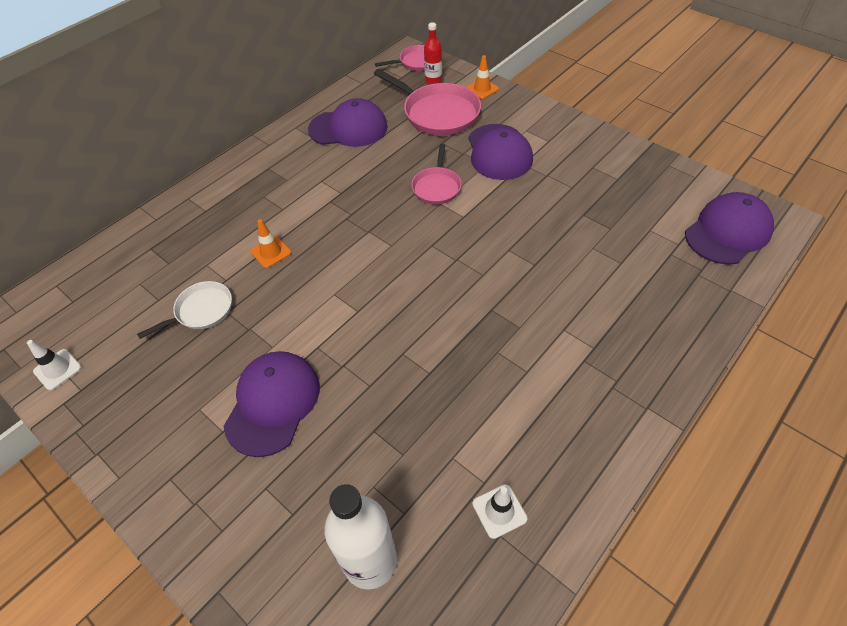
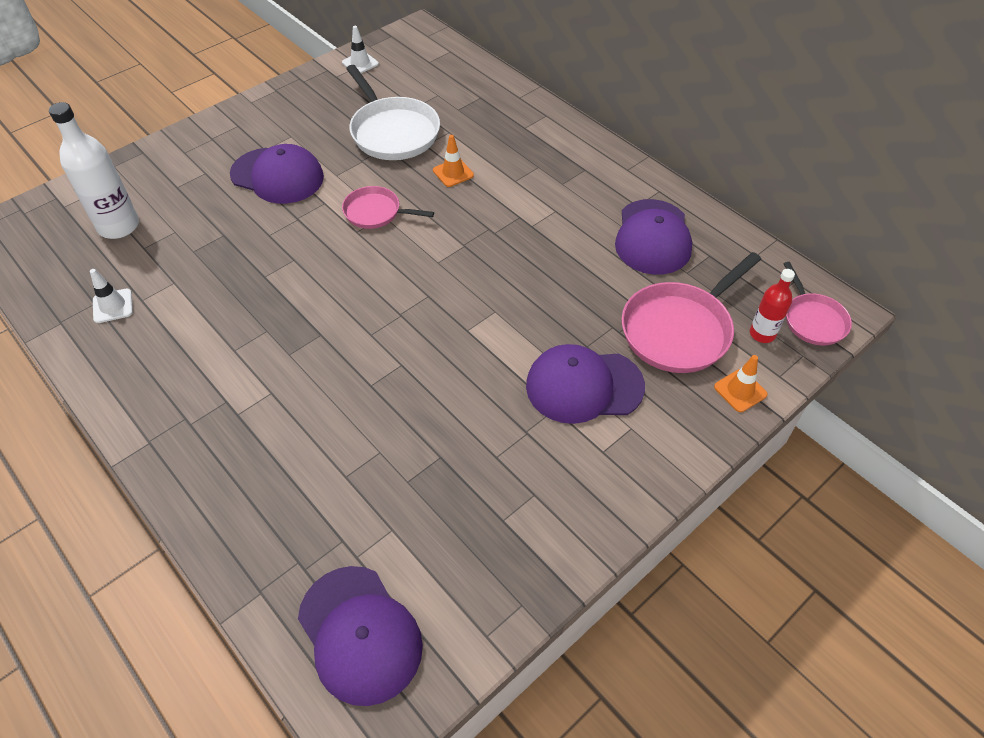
camera: 95 degrees right, 0 degrees up
white pan [137,281,232,339] -> white pan [346,65,440,160], size x1.71
pink pan [411,144,461,204] -> pink pan moved to [342,186,434,229]

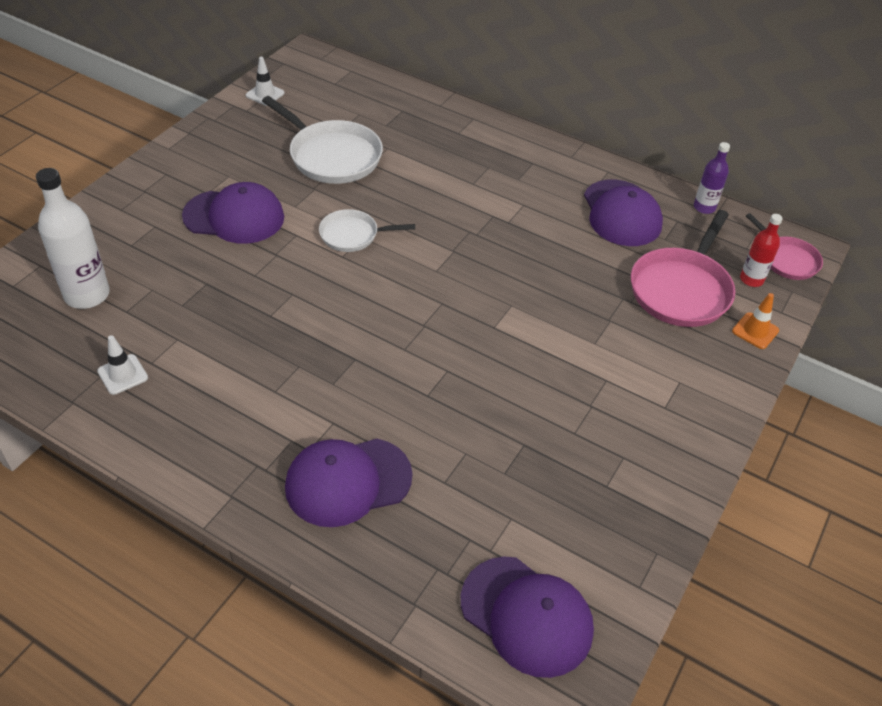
camera: 20 degrees left, 5 degrees down
pink pan [342,186,434,229] -> white pan [319,209,415,252]
orange traffic cone [433,135,474,187] -> none
purple cap [526,344,645,424] -> purple cap moved to [285,439,413,527]
none -> purple bottle [694,142,730,214]

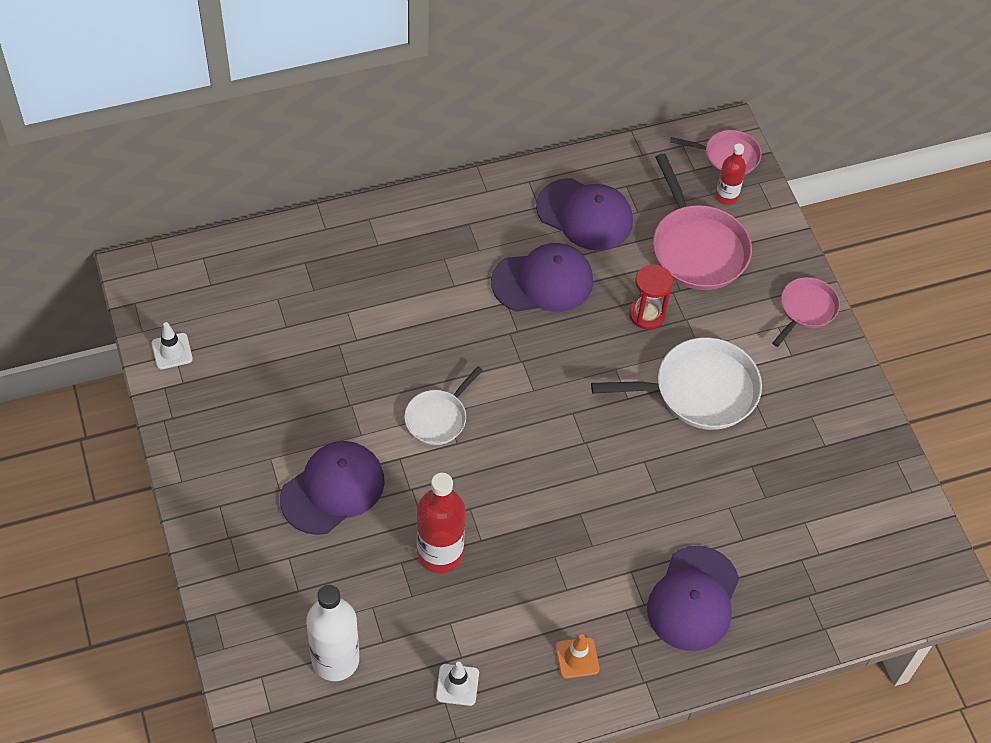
camera: 50 degrees left, 10 degrees up
white pan [262,96,383,184] -> white pan moved to [591,338,762,430]
purple cap [461,557,594,678] -> purple cap moved to [491,243,593,312]
purple bottle [694,142,730,214] -> none
orange traffic cone [732,293,779,349] -> orange traffic cone moved to [555,634,600,679]
none -> red bottle [417,473,465,573]
none -> red hourglass [629,264,673,330]
none -> pink pan [772,277,840,347]

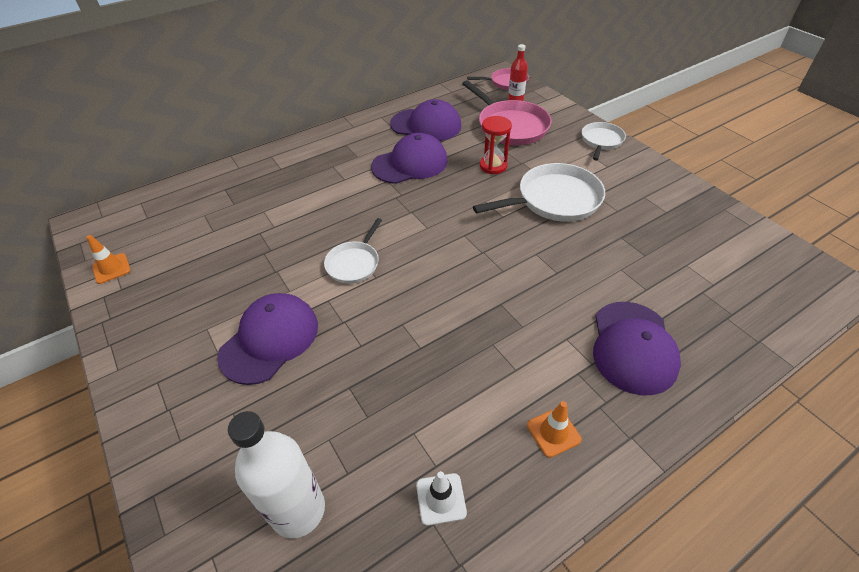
camera: 10 degrees left, 10 degrees down
white traffic cone [152,322,193,369] -> orange traffic cone [86,235,131,284]
red bottle [417,473,465,573] -> none
pink pan [772,277,840,347] -> white pan [582,122,626,160]

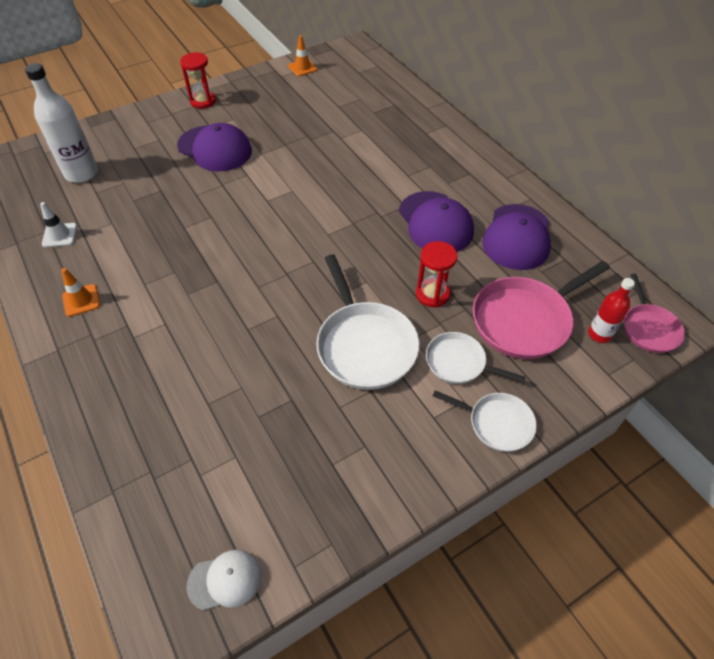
camera: 90 degrees right, 5 degrees up
white pan [324,218,382,284] -> white pan moved to [426,332,525,384]
purple cap [593,302,681,395] -> none
none -> red hourglass [180,52,216,109]
none -> white cap [186,550,261,610]

